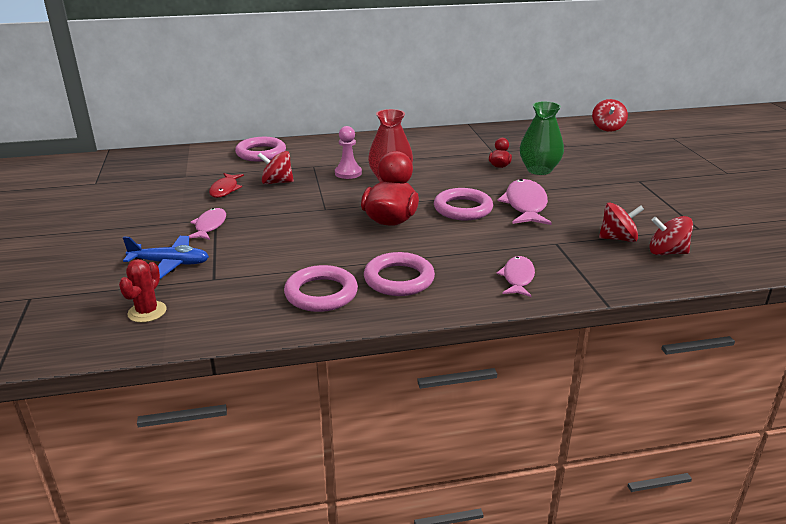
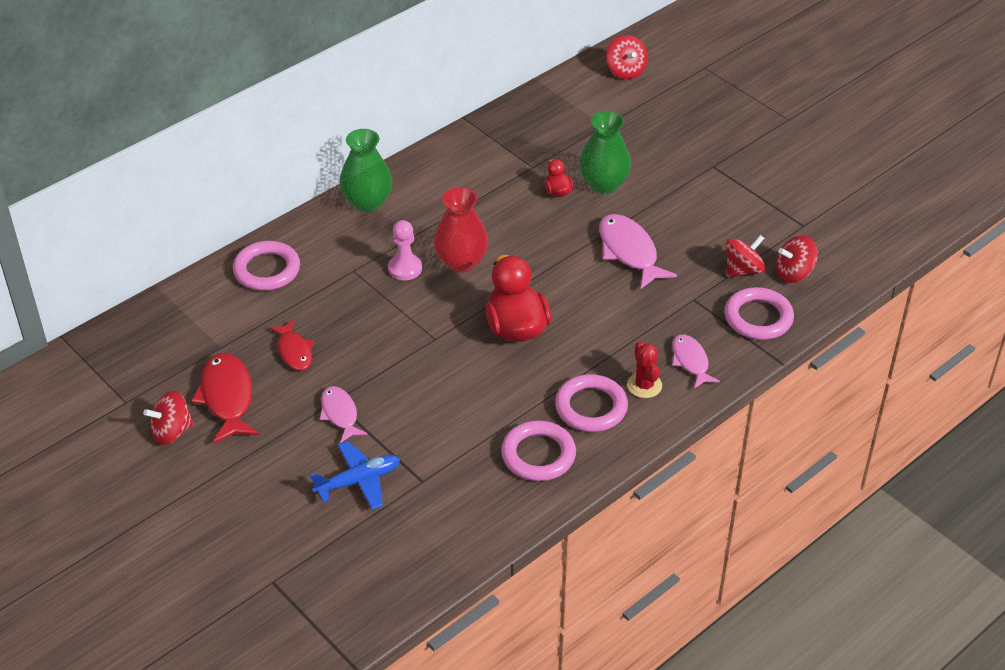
camera: 30 degrees left, 15 degrees up
red cactus [119,259,167,323] -> red cactus moved to [627,341,662,398]
red spinning top [258,151,294,184] -> red spinning top moved to [143,391,194,445]
pink ring [434,188,493,220] -> pink ring moved to [725,287,794,340]
none -> red fish [191,353,259,444]
none -> green vase [340,129,392,212]

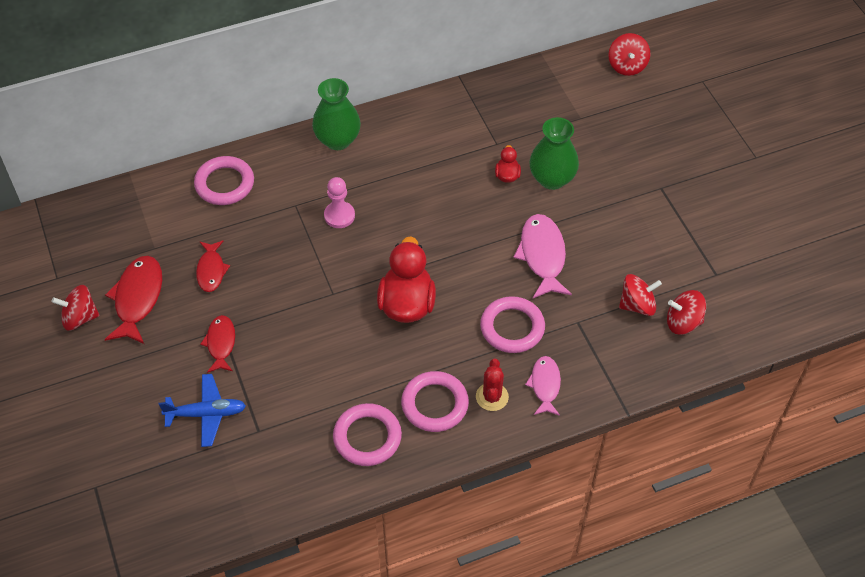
camera: 20 degrees right, 10 degrees up
pink fish [320,386,367,443] -> red fish [200,315,235,373]
red vase [433,187,488,272] -> none
pink ring [725,287,794,340] -> pink ring moved to [480,296,545,353]

